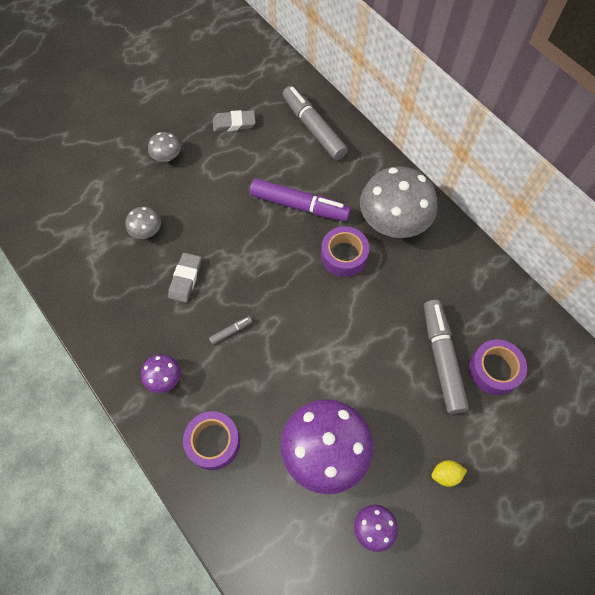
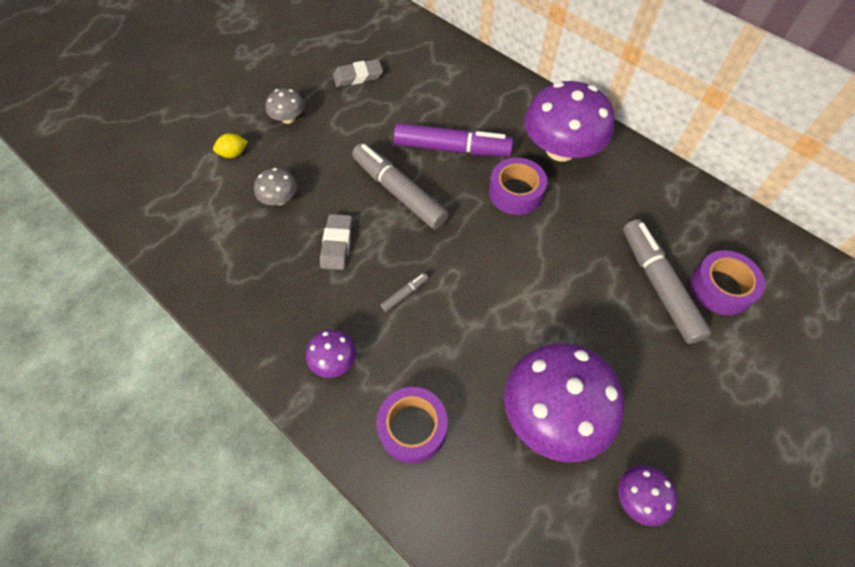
camera: 10 degrees left, 5 degrees down
grey marker [283,86,348,160] -> grey marker moved to [352,143,449,230]
grey mushroom [360,166,437,238] -> purple mushroom [524,81,615,162]
yellow lemon [431,460,467,487] -> yellow lemon moved to [213,133,248,158]

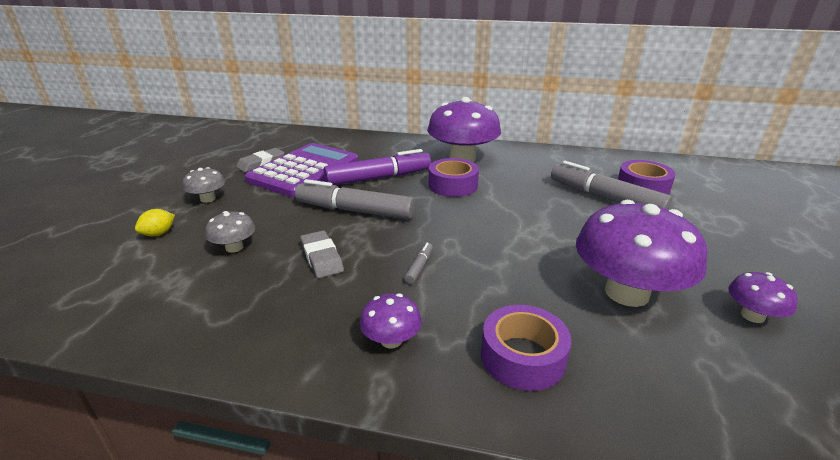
camera: 30 degrees left, 30 degrees down
none -> purple calculator [245,143,359,197]

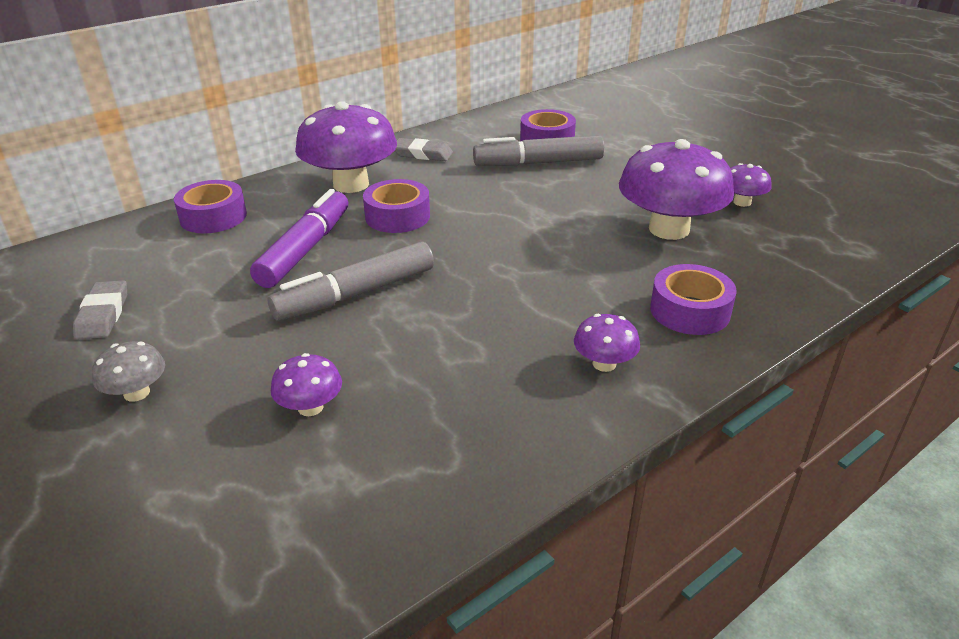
camera: 50 degrees left, 5 degrees up
yellow lemon [135,209,175,237] -> none
grey mushroom [205,211,255,253] -> purple mushroom [271,353,342,416]
purple calculator [245,143,359,197] -> none
grey eraser [300,231,344,278] -> grey eraser moved to [395,138,453,161]
grey marker [404,243,433,284] -> none
none -> purple tape [174,180,247,234]

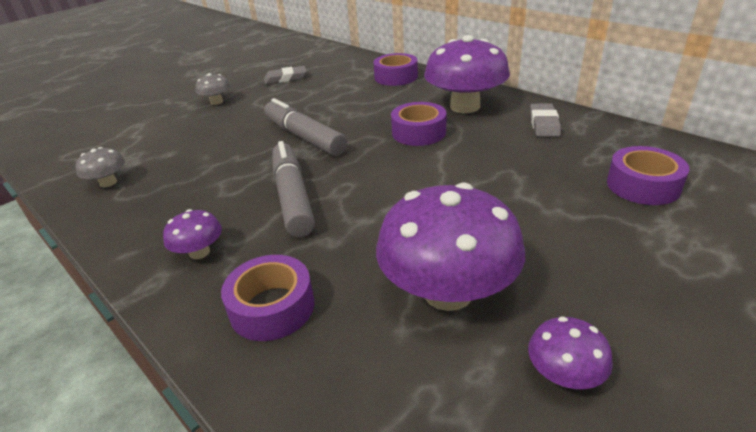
camera: 85 degrees right, 0 degrees up
purple marker [250,189,348,288] -> none
purple mushroom [271,353,342,416] -> none
grey marker [473,135,604,166] -> grey marker moved to [272,141,315,237]
none -> grey mushroom [75,147,125,187]

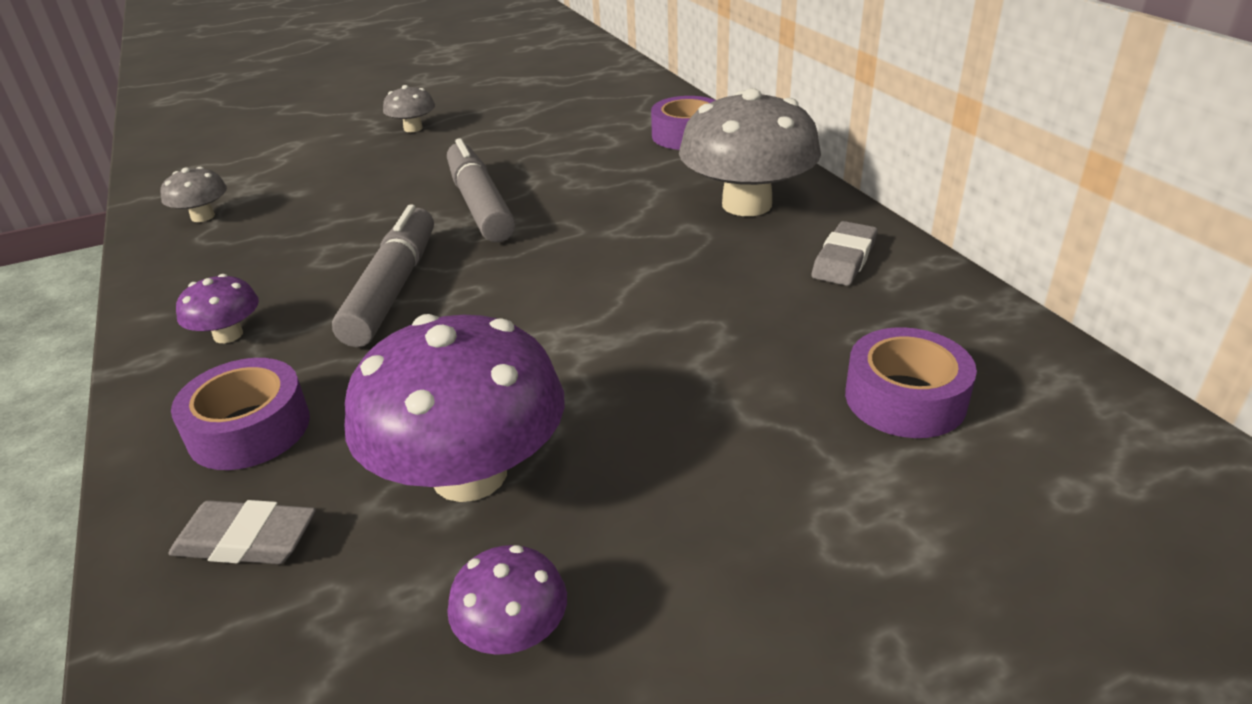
camera: 20 degrees right, 0 degrees up
grey eraser [264,66,307,84] -> grey eraser moved to [168,500,316,564]
purple tape [391,102,447,146] -> none
purple mushroom [424,35,510,113] -> grey mushroom [679,88,821,216]

